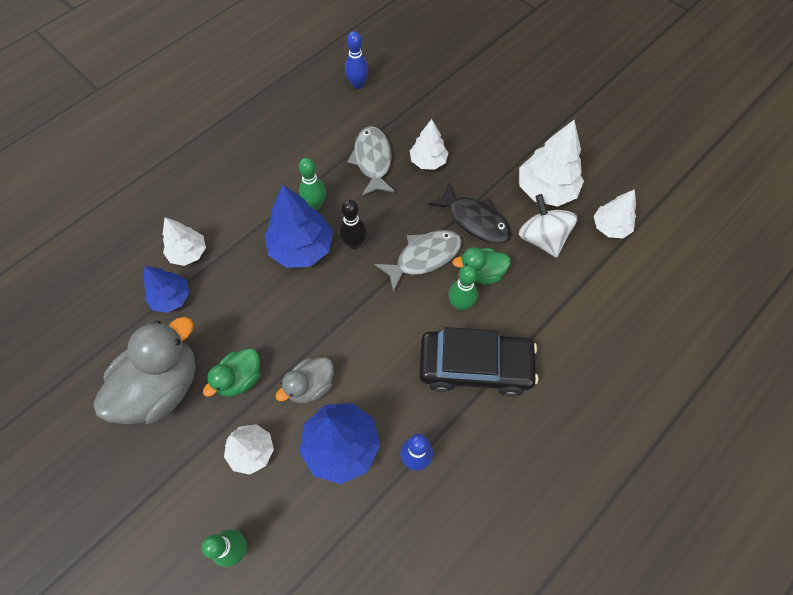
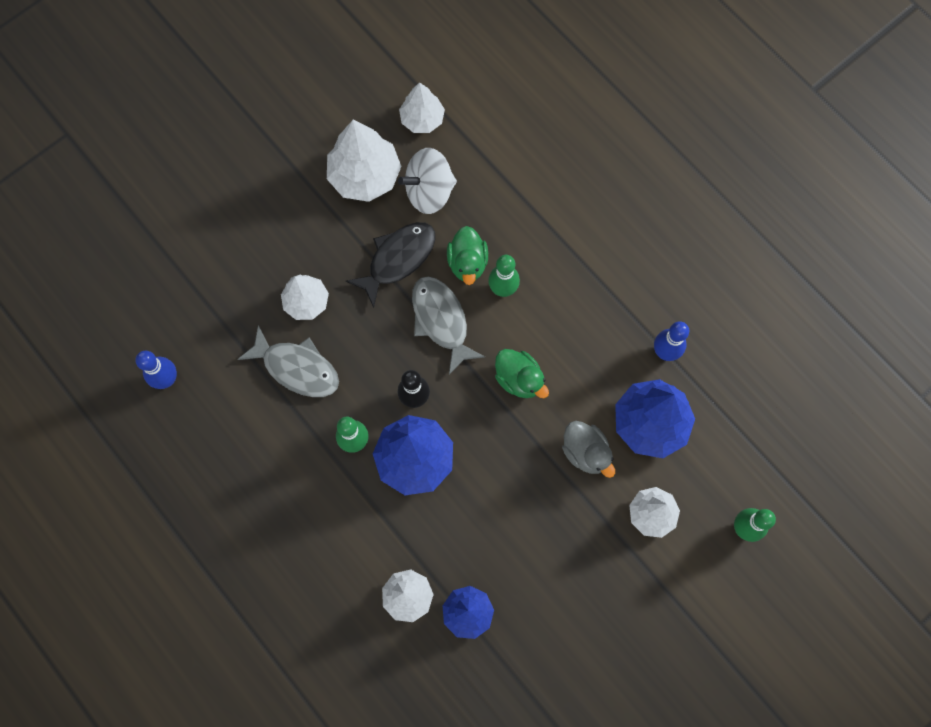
camera: 85 degrees left, 10 degrees up
grey duck [94,317,196,424] -> none
green duck [203,348,260,397] -> green duck moved to [495,349,549,398]
grey fish [347,126,395,196] -> grey fish turned 150 degrees counterclockwise [237,325,339,397]
black car [419,327,538,397] -> none

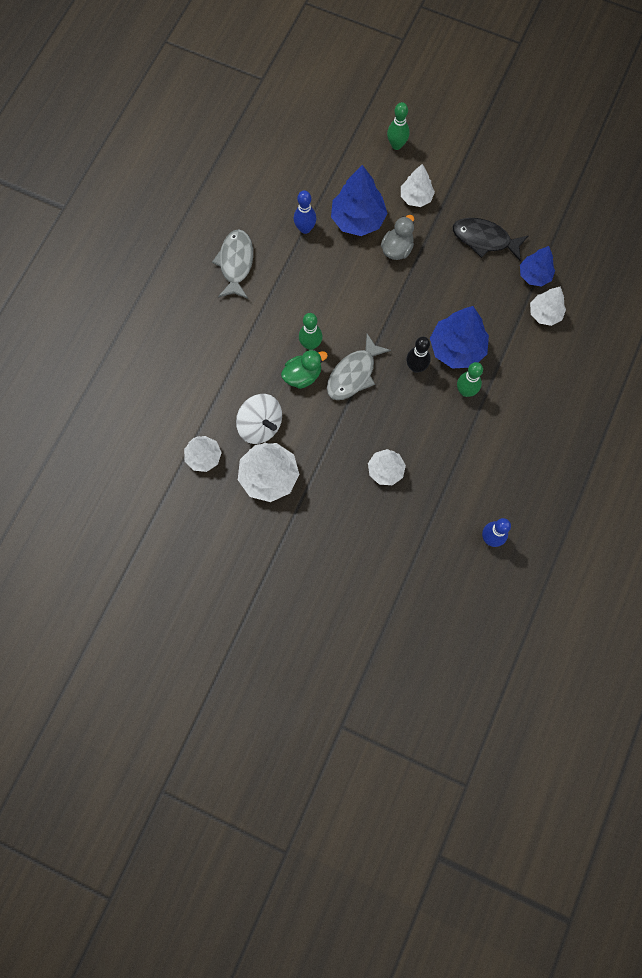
camera: 115 degrees left, 0 degrees up
grey fish [237,325,339,397] -> grey fish moved to [212,229,253,299]
black fish [346,222,435,308] -> black fish moved to [453,218,529,261]
green duck [495,349,549,398] -> none

